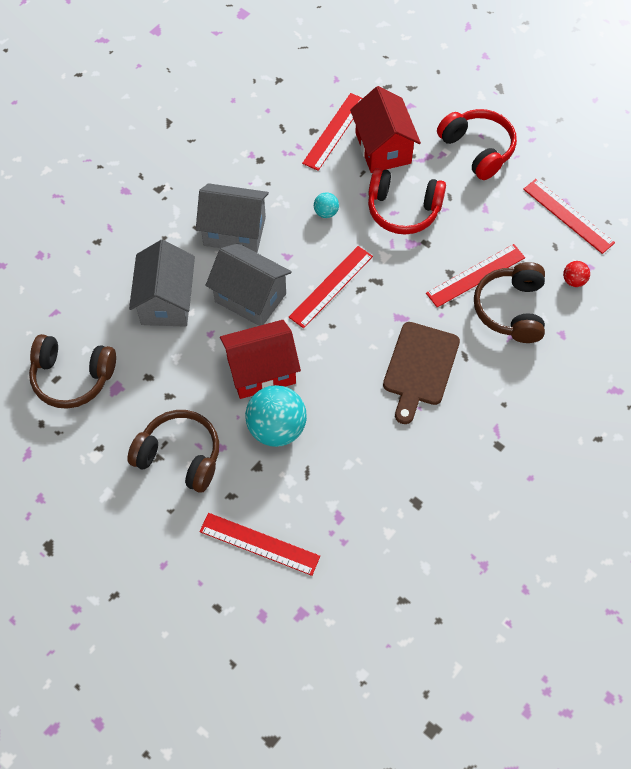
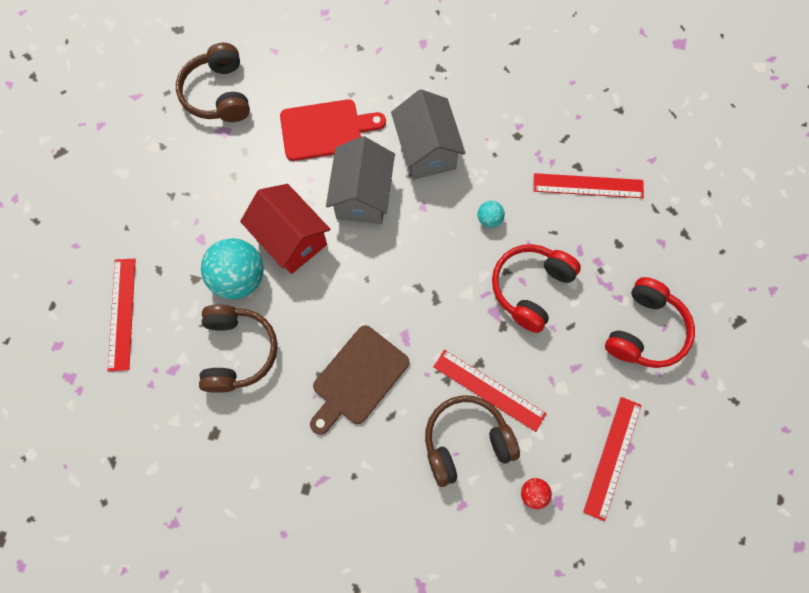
camera: 65 degrees right, 10 degrees up
brown headphones [127,410,219,492] -> brown headphones moved to [199,305,278,393]
grey house [129,240,195,327] -> red cutting board [280,99,386,161]
red ruler [289,246,373,328] -> none
red house [350,86,421,173] -> none
red headphones [368,168,446,235] -> red headphones turned 45 degrees clockwise [492,244,581,333]
brown cutting board [383,322,460,424] -> brown cutting board turned 45 degrees counterclockwise [310,325,409,435]

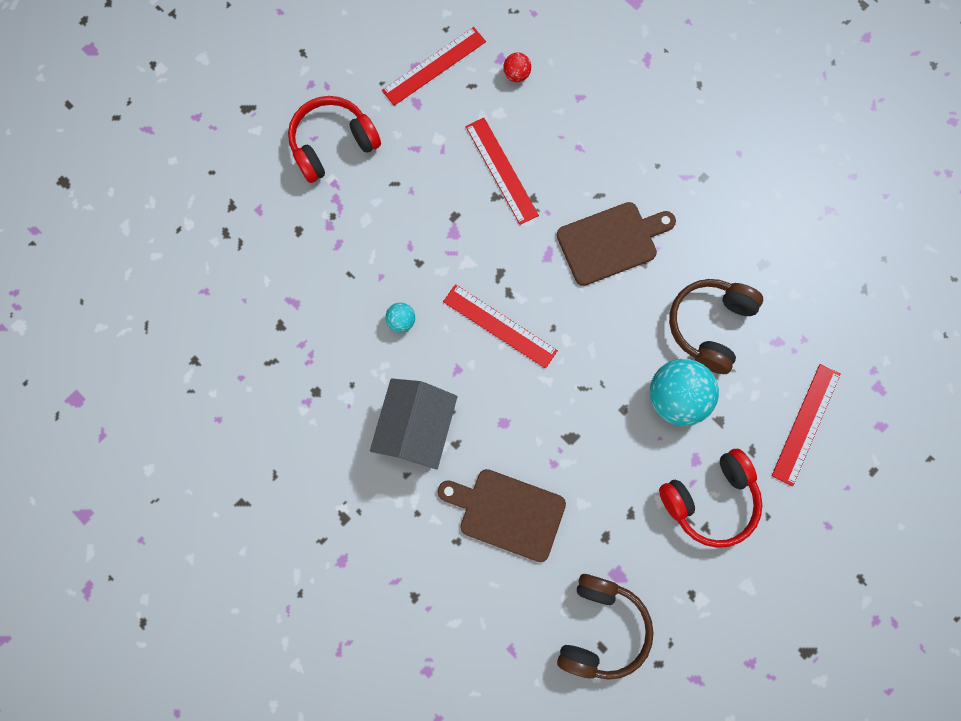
camera: 150 degrees left, 5 degrees up
red house [240,184,330,274] -> none
red cutting board [280,99,386,161] -> brown cutting board [438,469,566,562]
grey house [326,136,395,224] -> none
brown headphones [425,395,520,487] -> none
red headphones [492,244,581,333] -> red headphones moved to [659,449,763,548]
red ruler [533,173,644,198] -> red ruler moved to [443,284,558,369]

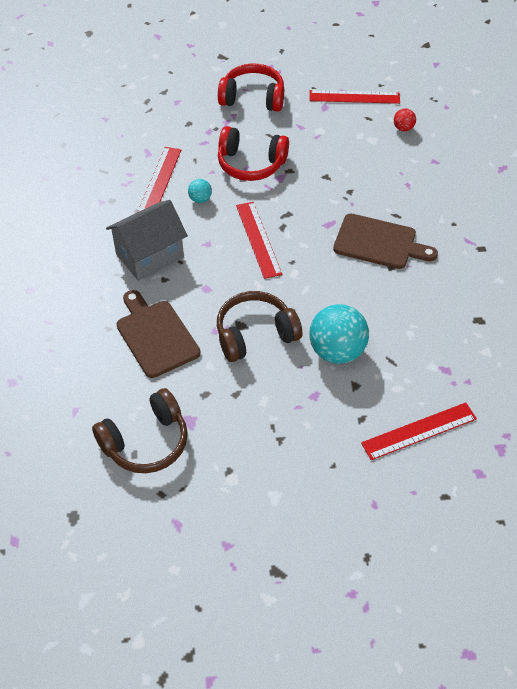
camera: 40 degrees right, 25 degrees down
red ruler [466,118,539,225] -> red ruler moved to [138,147,181,212]
red headphones [659,449,763,548] -> red headphones moved to [218,126,289,181]
brown headphones [669,279,763,374] -> brown headphones moved to [217,291,302,362]

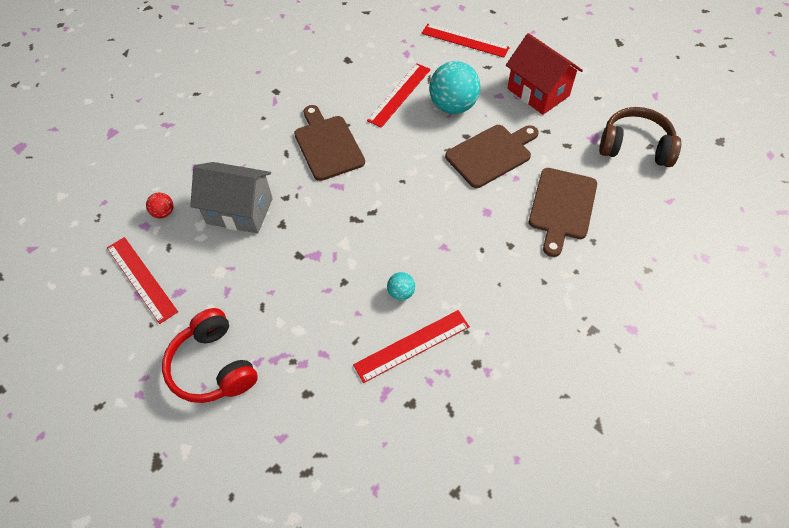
camera: 130 degrees left, 5 degrees up
grey house [106,200,188,281] -> grey house moved to [190,162,273,234]
brown headphones [217,291,302,362] -> brown cutting board [445,125,539,188]
red headphones [218,126,289,181] -> none
red ruler [236,202,282,279] -> red ruler moved to [367,63,431,128]
none -> red house [506,33,583,115]

